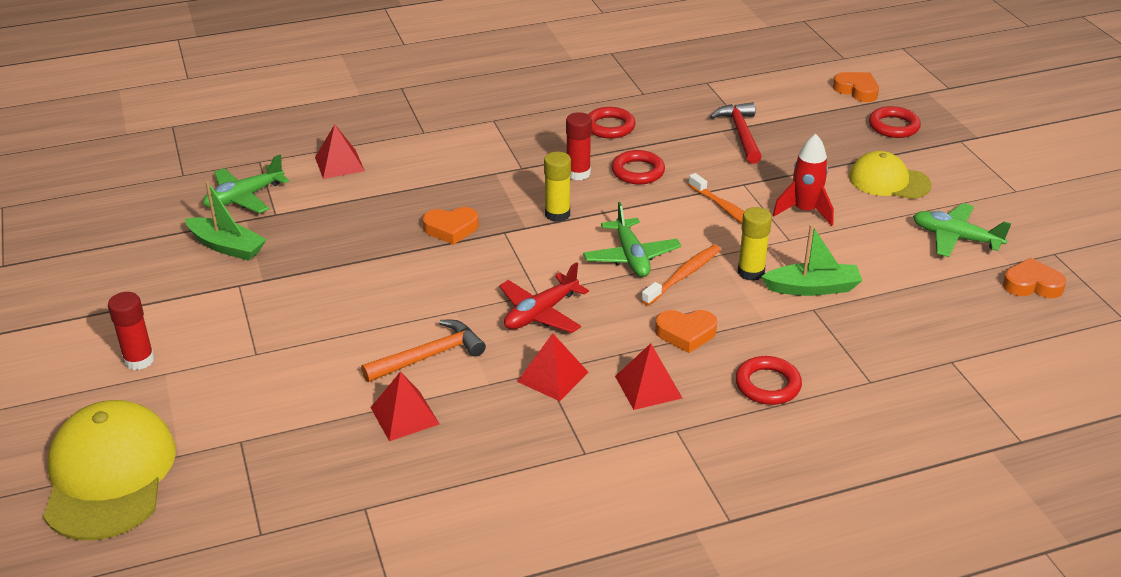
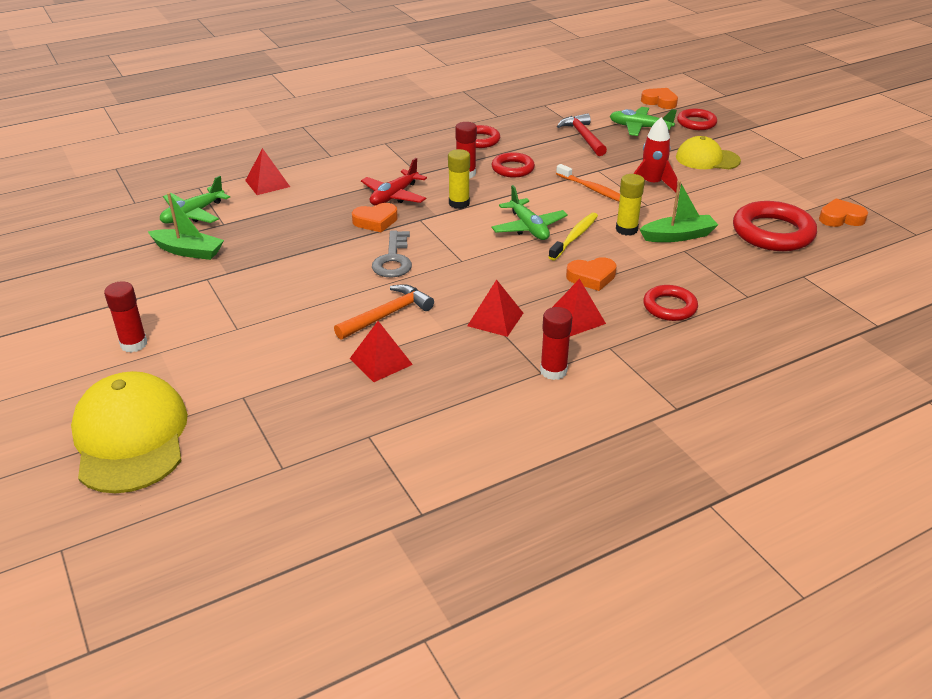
camera: 10 degrees left, 0 degrees up
red plane [499,262,589,333] -> red plane moved to [361,158,427,205]
orange toothbrush [641,245,721,306] -> yellow toothbrush [549,213,598,261]
green plane [913,203,1012,257] -> green plane moved to [610,107,677,136]
none -> grey key [372,230,412,278]
none -> red glue stick [540,307,572,380]
none -> red ring [733,201,817,251]

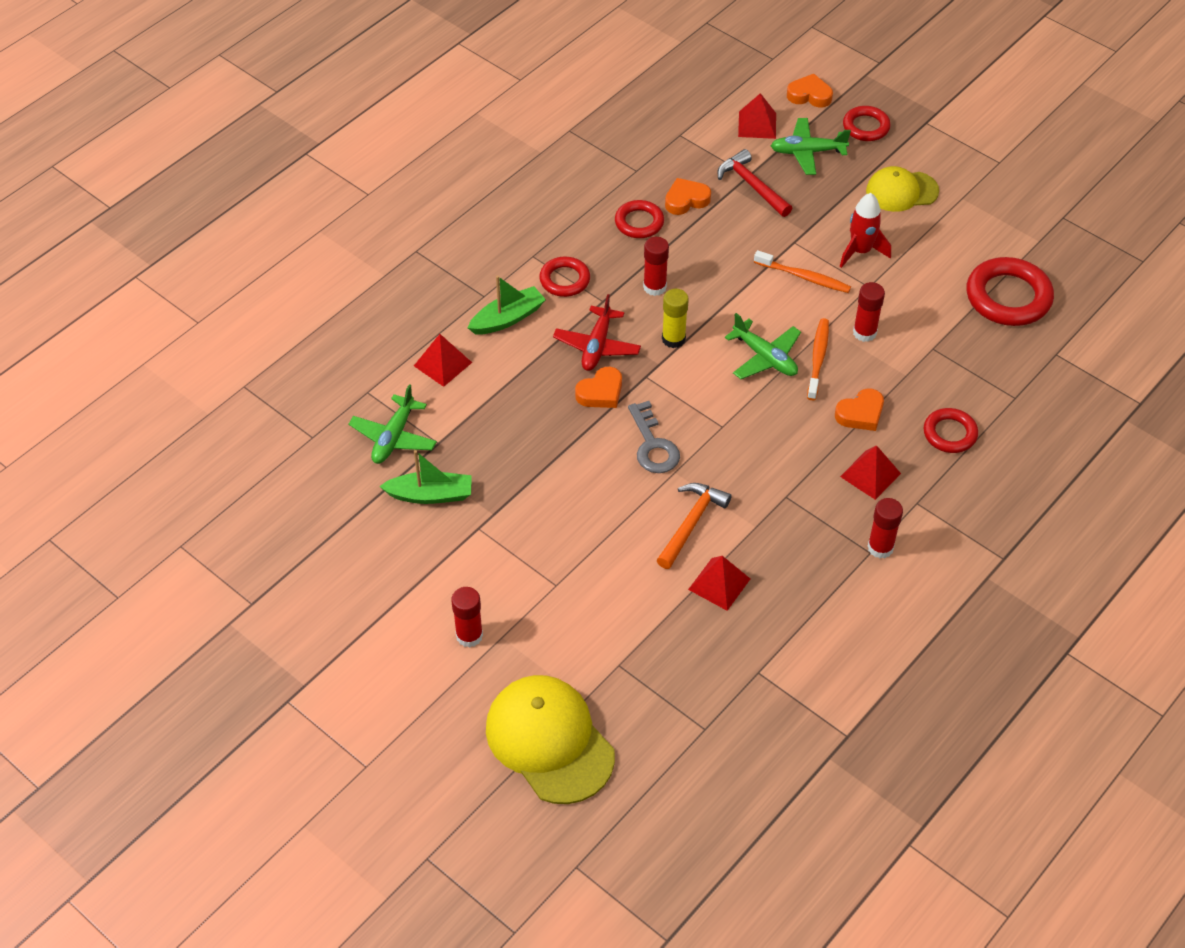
camera: 20 degrees left, 15 degrees up
red pyramid [467,279,523,337] -> red pyramid moved to [738,93,776,139]
red ring [492,152,535,177] -> red ring moved to [539,257,590,297]
yellow toothbrush [549,213,598,261] -> orange toothbrush [807,318,829,400]
yellow glue stick [616,174,645,236] -> red glue stick [853,282,885,342]
green boat [639,181,718,242] -> green boat moved to [468,275,546,335]
orange heart [819,198,868,227] -> orange heart moved to [665,178,711,215]

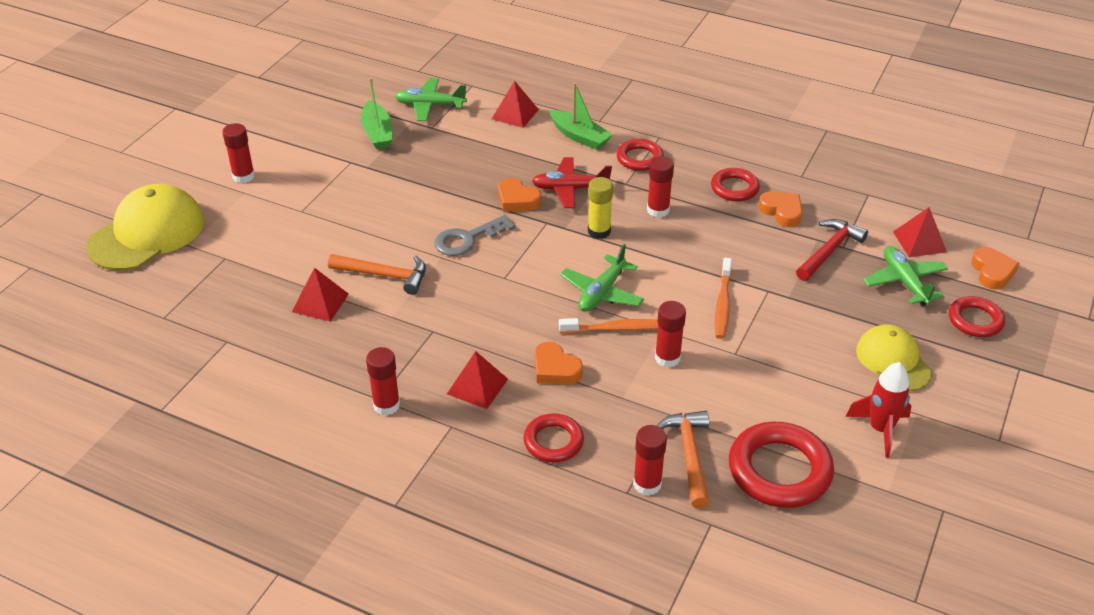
camera: 75 degrees right, 10 degrees down
red rocket [840,193,891,268] -> red rocket moved to [846,362,911,458]
none -> red glue stick [633,425,667,496]
none -> orange hammer [657,411,709,508]

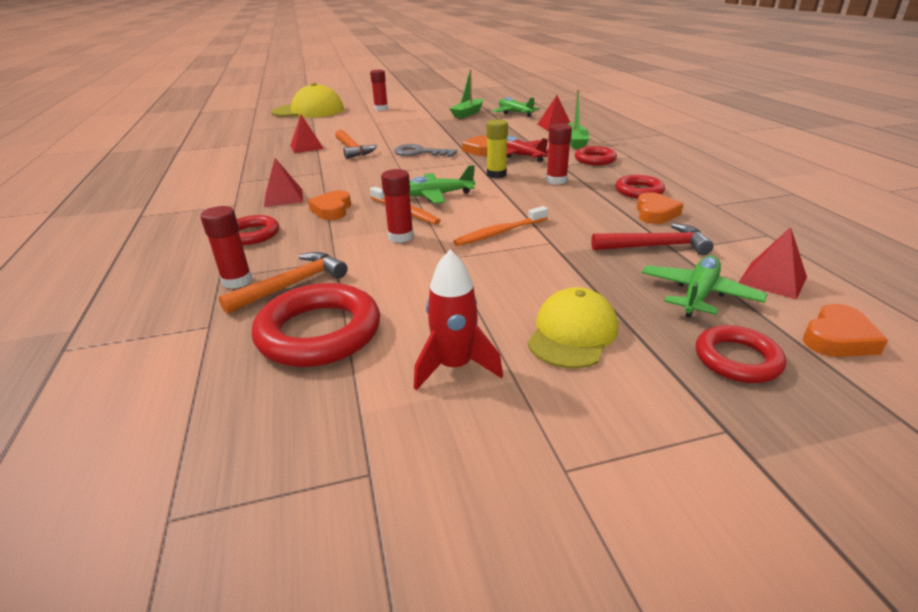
camera: 50 degrees right, 10 degrees down
red glue stick [366,347,400,415] -> none

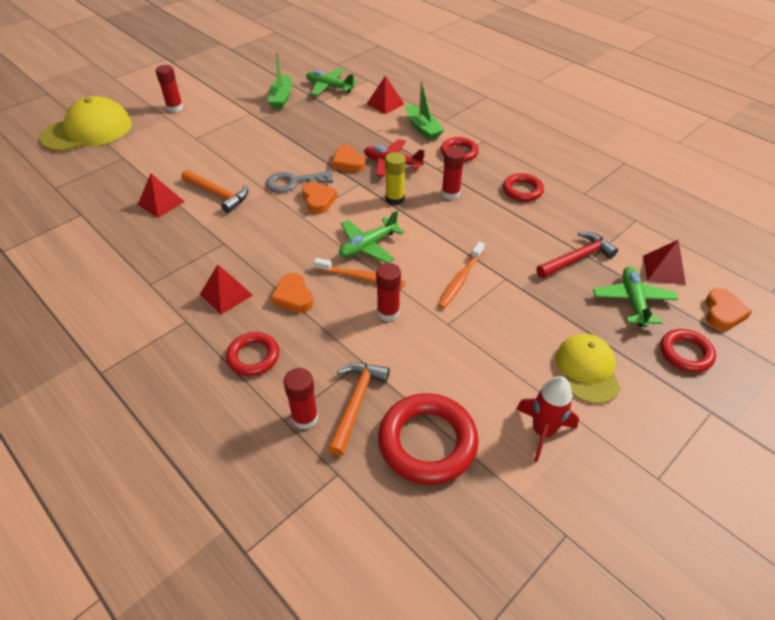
camera: 30 degrees left, 15 degrees up
orange heart [637,192,683,224] -> orange heart moved to [302,182,337,214]

